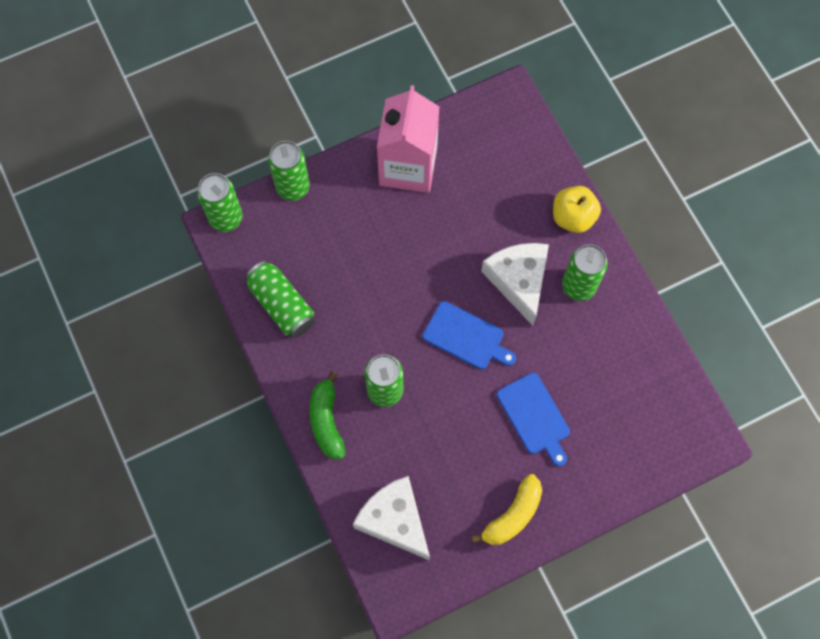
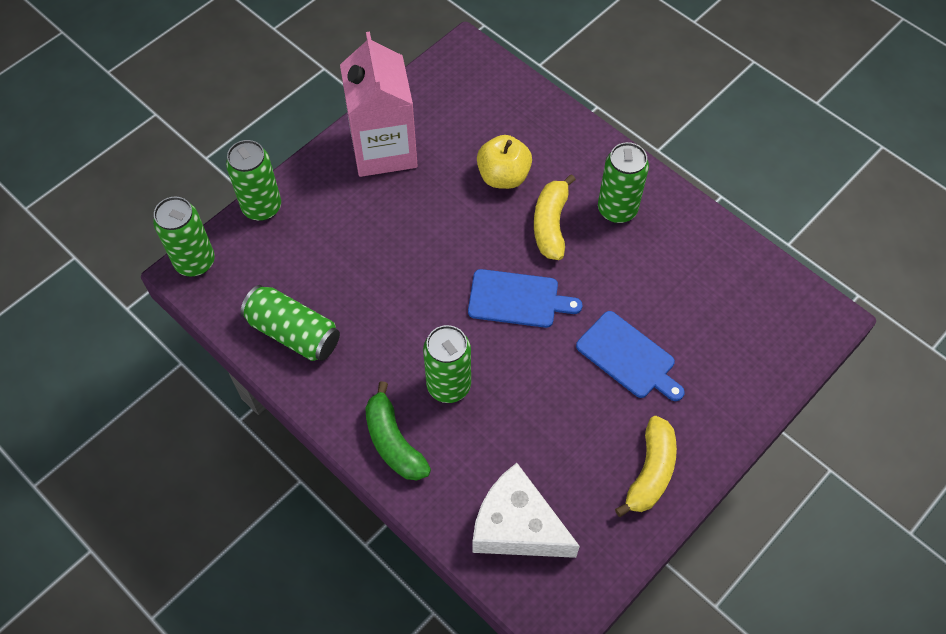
camera: 20 degrees left, 10 degrees down
white cheese [481,243,549,326] -> yellow banana [534,174,576,260]
yellow apple [553,186,601,233] -> yellow apple moved to [477,135,532,189]

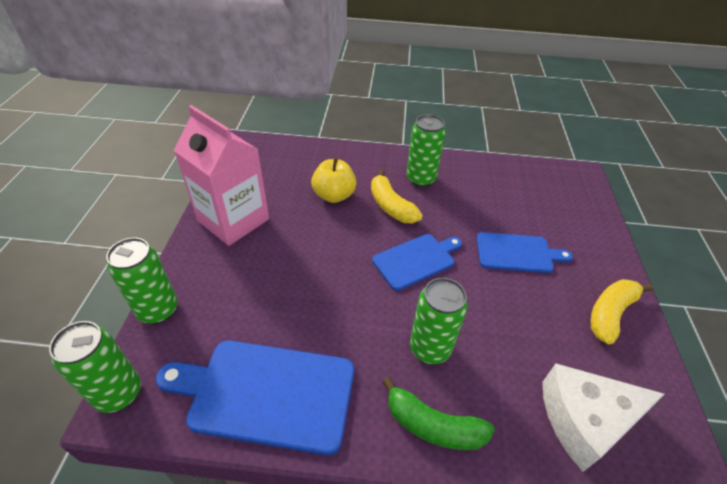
camera: 40 degrees left, 15 degrees down
green can [240,285,340,361] -> blue cutting board [156,340,354,455]
yellow banana [615,416,677,517] -> yellow banana turned 120 degrees counterclockwise [590,279,653,345]

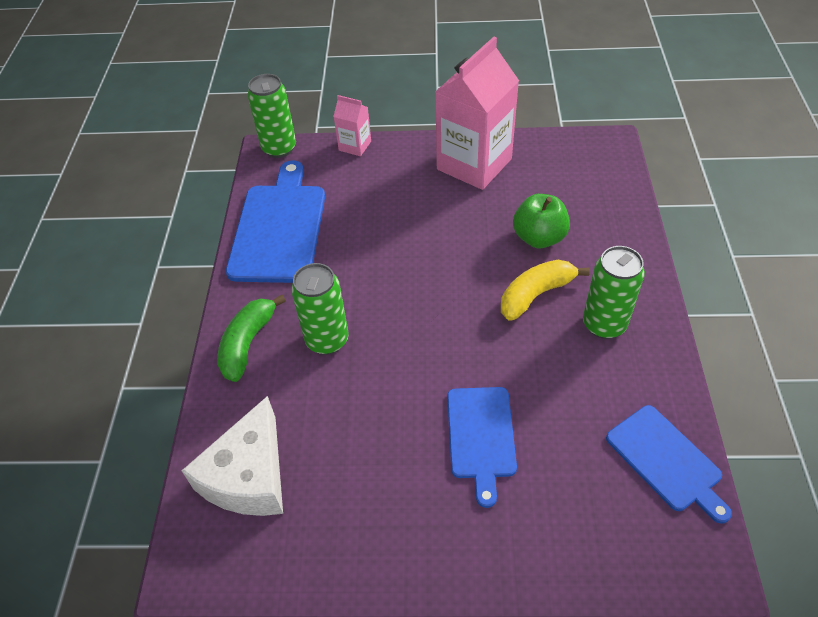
camera: 90 degrees right, 5 degrees up
green can [106,238,178,324] -> pink carton [333,95,371,156]
yellow apple [311,157,356,203] -> green apple [513,194,570,248]
blue cutting board [372,234,462,291] -> blue cutting board moved to [606,405,732,524]
white cheese [542,363,665,472] -> white cheese turned 150 degrees counterclockwise [182,396,283,516]
yellow banana [590,279,653,345] -> none

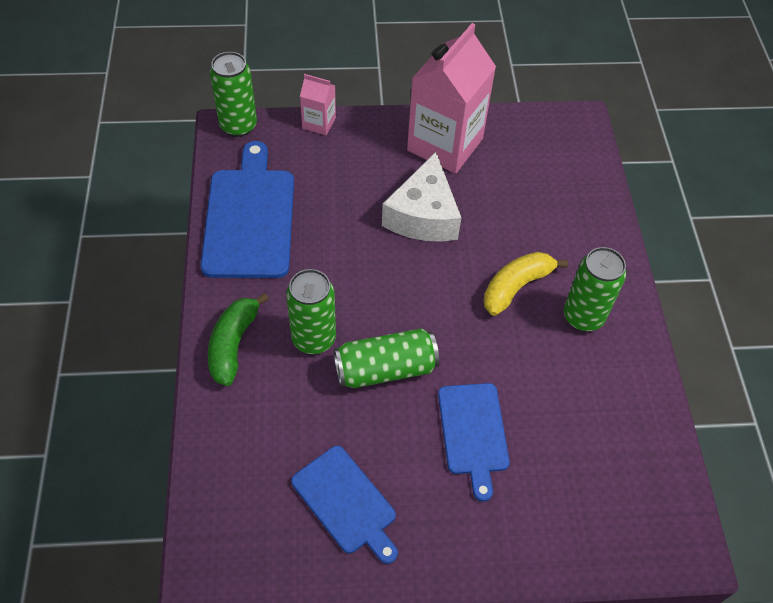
camera: 10 degrees left, 5 degrees up
white cheese [182,396,283,516] -> white cheese moved to [382,152,461,242]
green apple [513,194,570,248] -> none
blue cutting board [606,405,732,524] -> blue cutting board moved to [291,446,398,564]
none -> green can [334,328,439,388]

